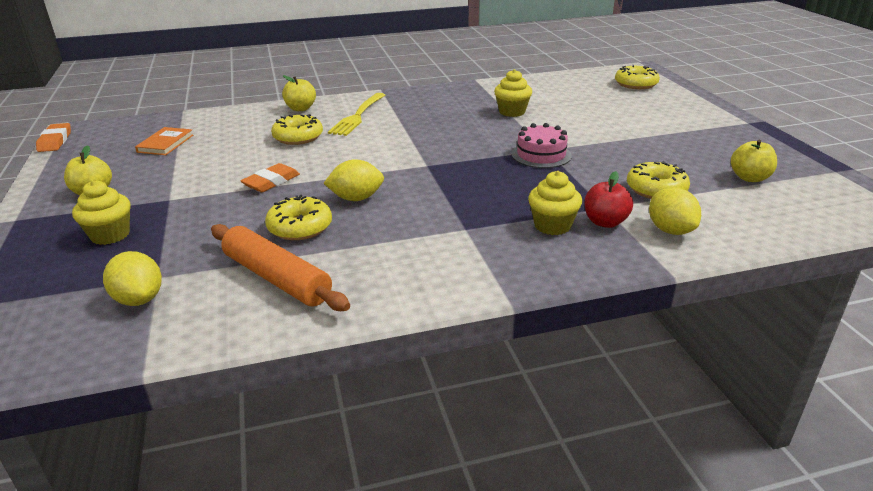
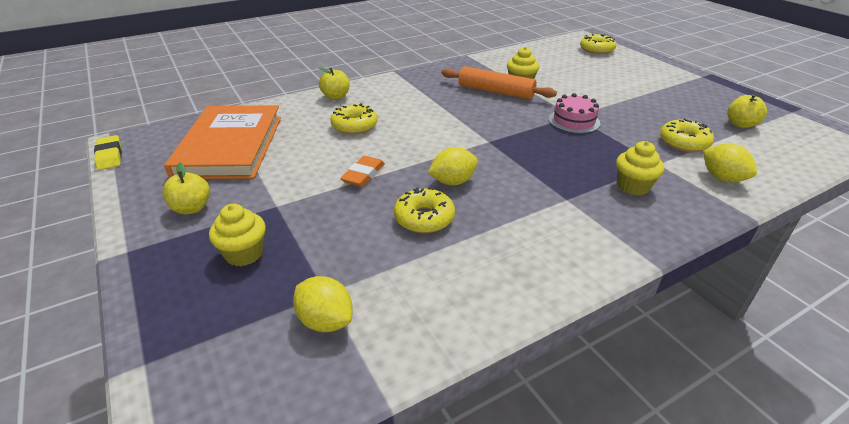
camera: 15 degrees left, 5 degrees up
orange eraser [36,123,71,152] -> yellow eraser [94,135,122,170]
orange book [135,127,193,155] -> orange book [164,105,281,179], size x2.46
orange rolling pin [211,224,350,311] -> orange rolling pin moved to [442,66,557,100]
yellow fork [328,93,385,136] -> none
red apple [585,171,633,228] -> none

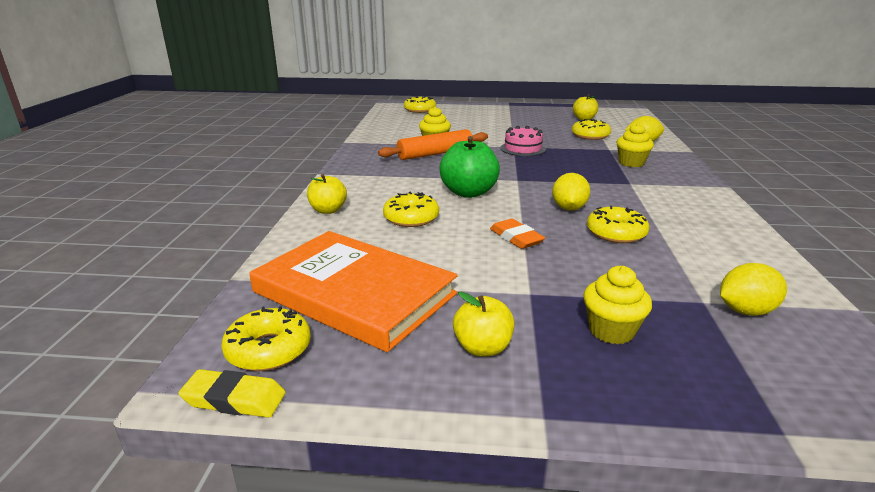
camera: 55 degrees left, 10 degrees down
none -> yellow donut [221,306,311,371]
none -> green apple [439,136,500,198]

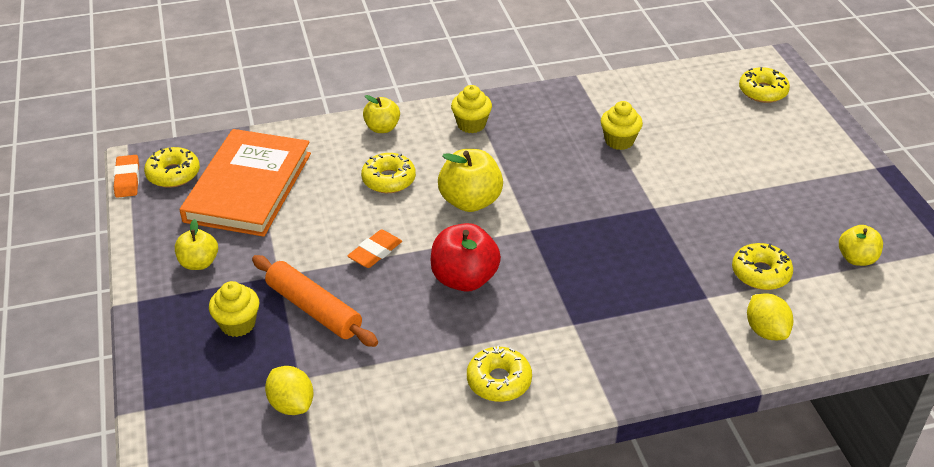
camera: 70 degrees right, 15 degrees up
yellow eraser [178,369,286,418] -> orange eraser [114,155,139,198]
orange rolling pin [378,129,488,160] -> orange rolling pin moved to [252,255,378,347]
green apple [439,136,500,198] -> yellow apple [438,149,503,212]
pink cake [500,126,546,156] -> none
yellow lemon [552,173,590,211] -> red apple [431,223,501,292]
yellow donut [587,206,649,243] -> yellow donut moved to [467,346,532,402]
yellow cupcake [617,123,654,167] -> yellow cupcake moved to [451,85,492,133]

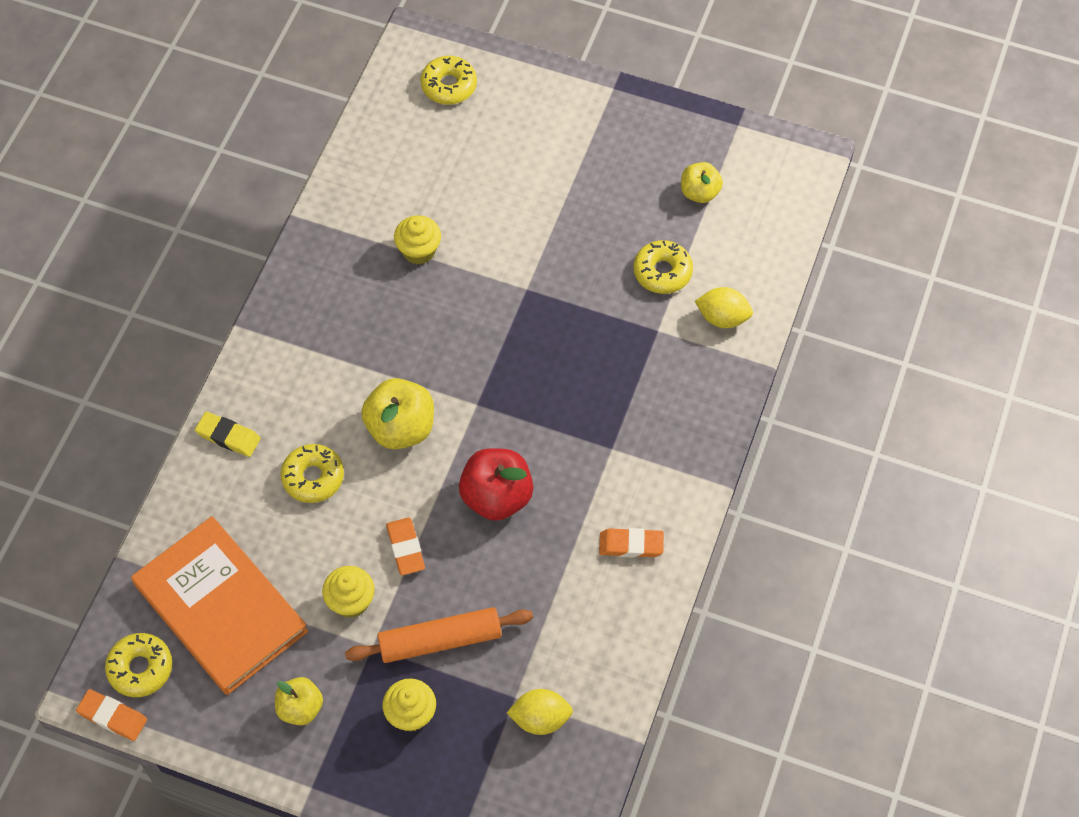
camera: 55 degrees left, 20 degrees up
yellow apple [363,95,400,133] -> yellow eraser [195,412,261,457]
yellow cupcake [451,85,492,133] -> yellow cupcake moved to [322,566,375,618]
yellow donut [467,346,532,402] -> orange eraser [599,528,664,558]

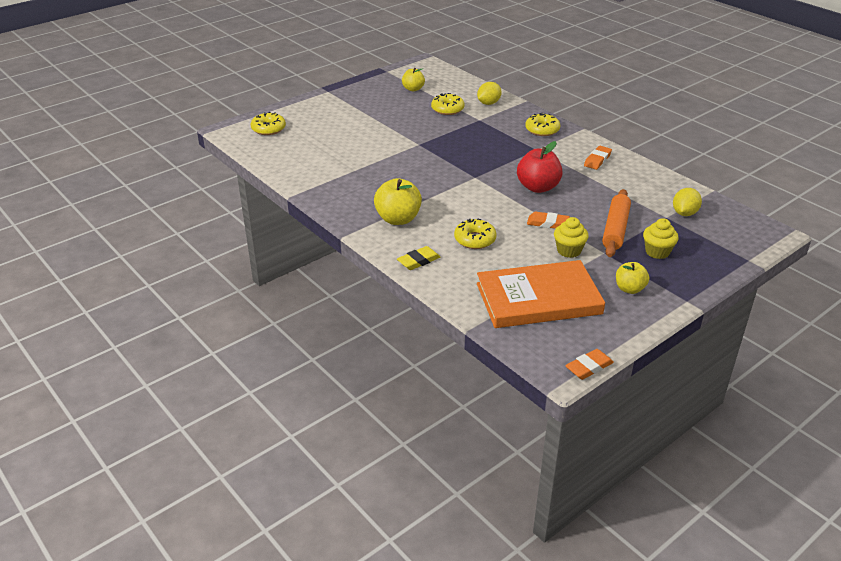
camera: 60 degrees left, 25 degrees down
yellow donut [105,633,172,697] -> yellow donut moved to [525,113,561,136]
yellow apple [361,378,434,450] -> yellow apple moved to [374,178,422,225]
yellow cupcake [394,215,441,264] -> none

